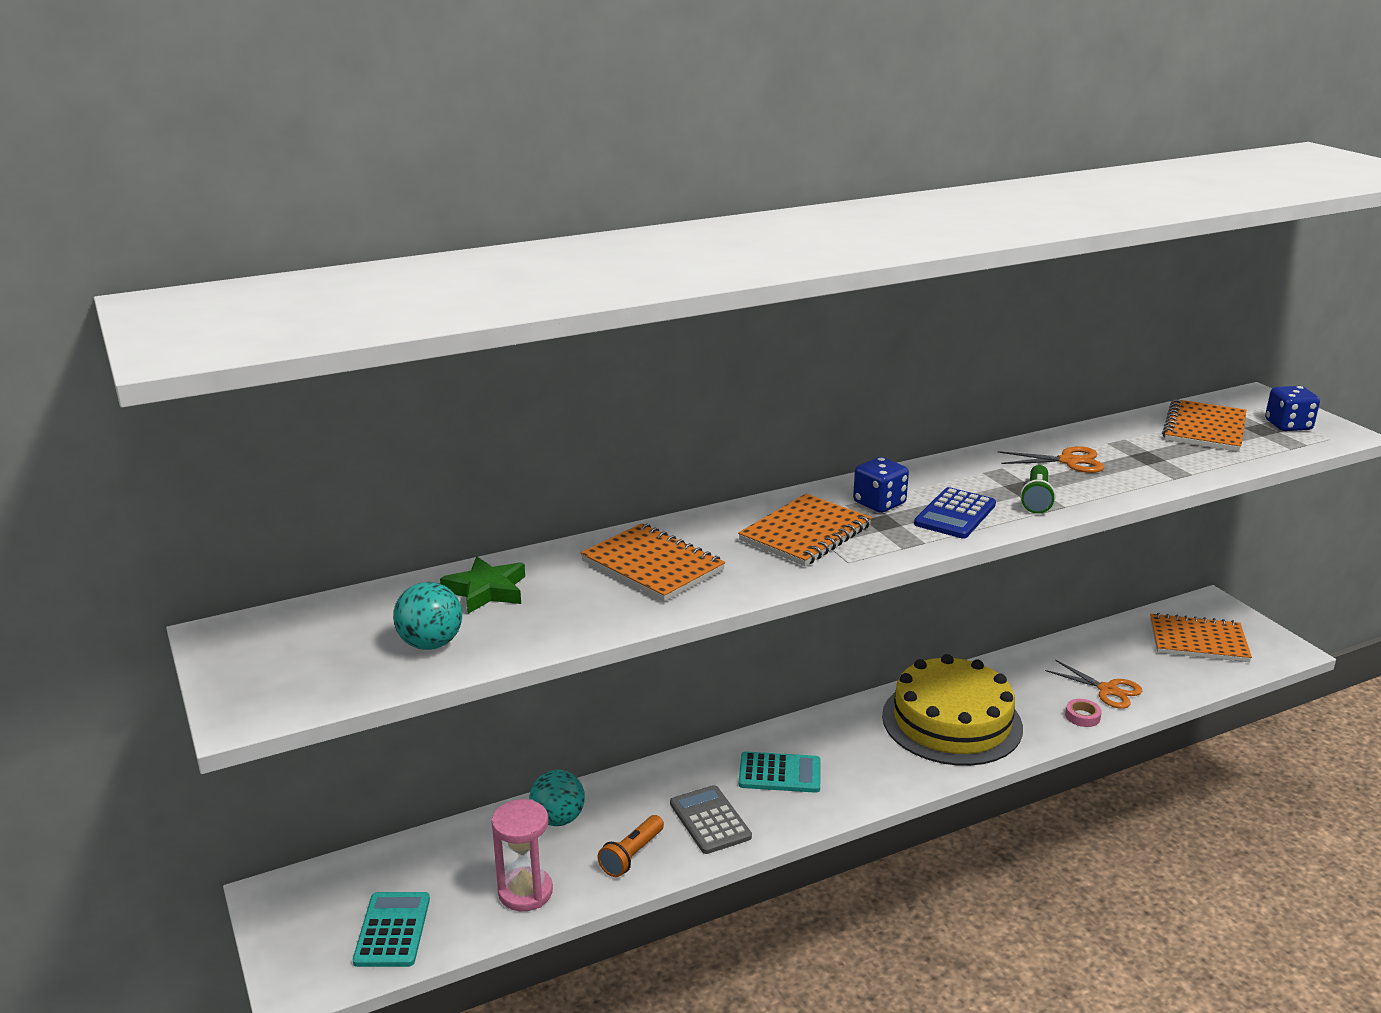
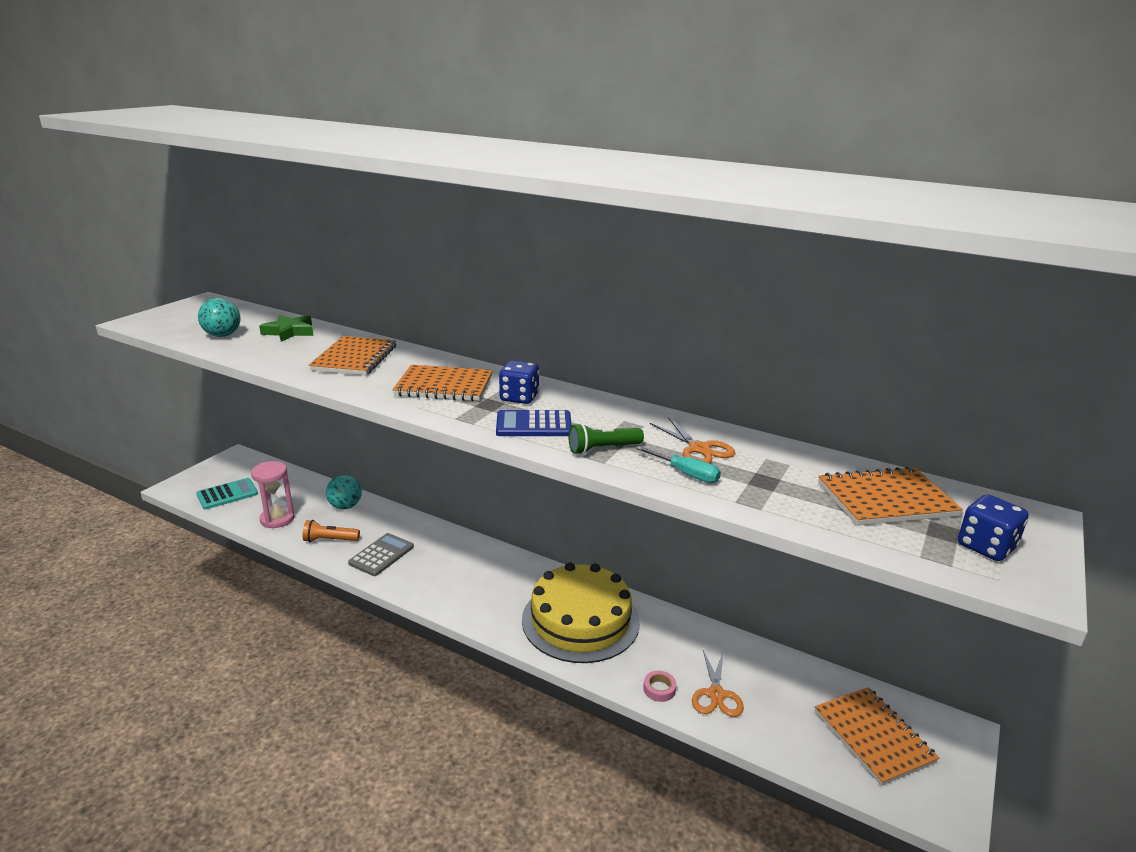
camera: 55 degrees right, 0 degrees up
turquoise calculator [739,751,821,793] -> none
none -> turquoise screwdriver [636,446,721,483]

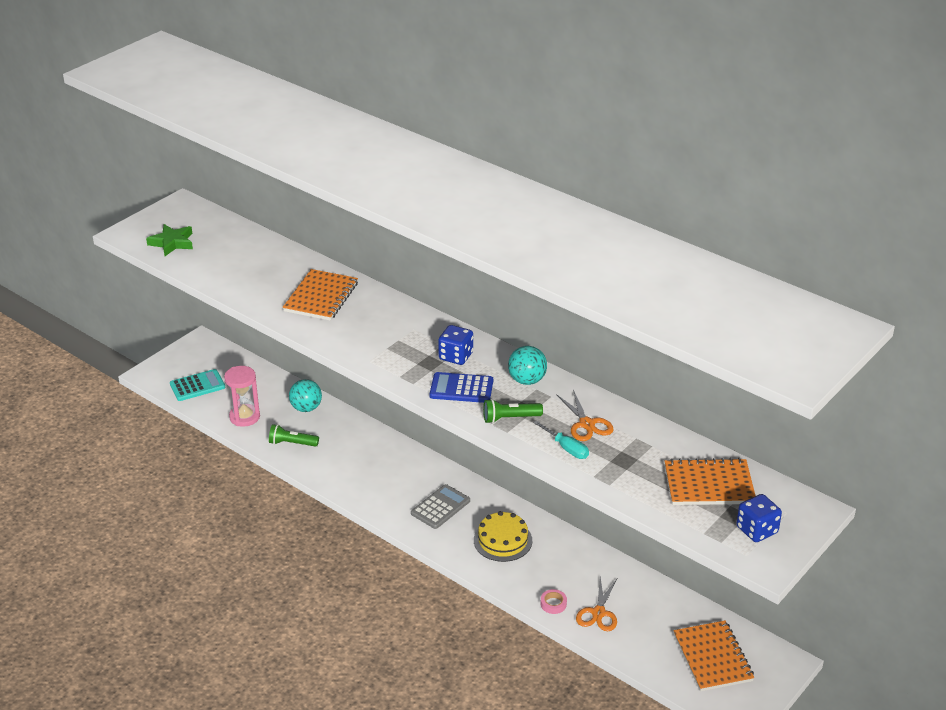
camera: 10 degrees right, 10 degrees up
turquoise ball [198,298,240,337] -> turquoise ball moved to [508,346,547,385]
green star [259,315,313,342] -> green star moved to [146,224,193,256]
orange flashlight [303,520,360,542] -> green flashlight [269,424,319,447]
grey calculator [348,533,414,576] -> grey calculator moved to [411,484,470,529]
orange notebook [392,365,493,401] -> none
yellow cake [522,562,640,663] -> yellow cake [474,511,532,562], size x0.58

